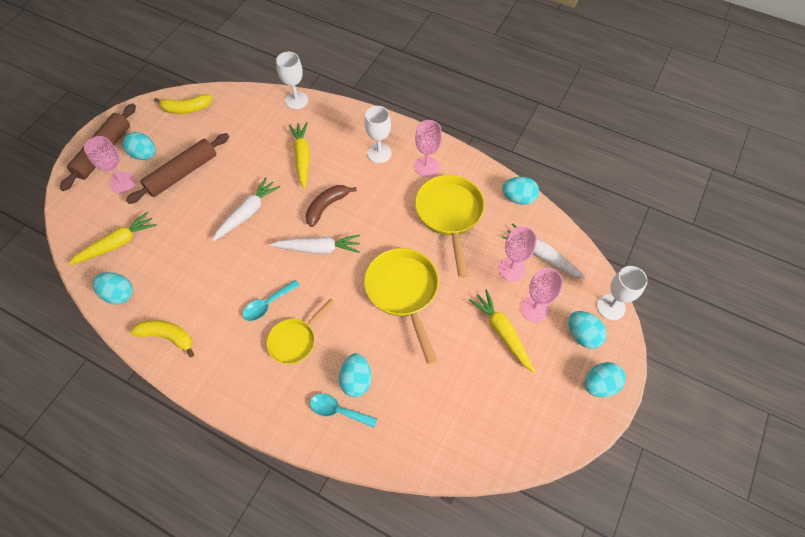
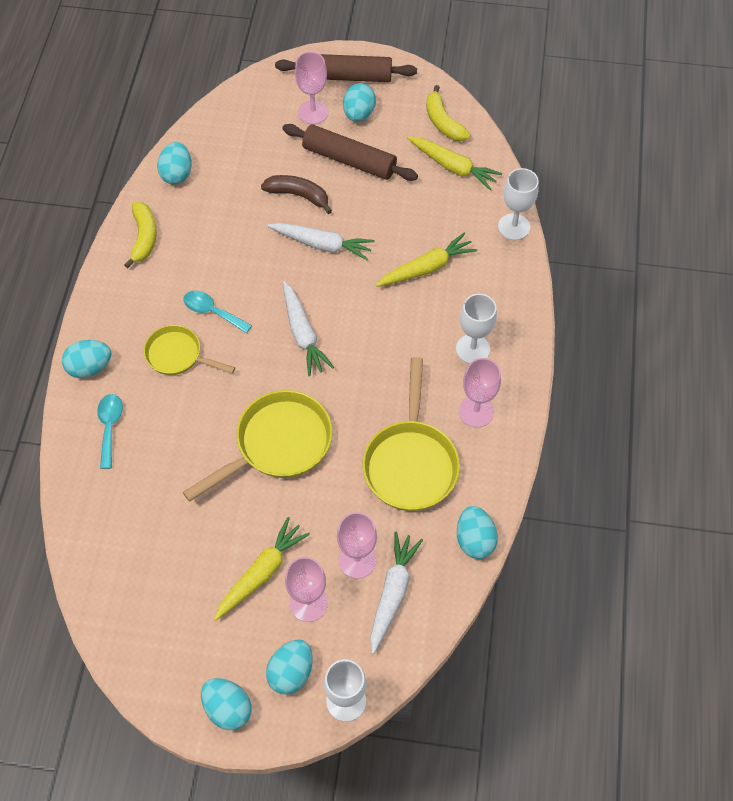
camera: 70 degrees right, 0 degrees up
yellow carrot [68,211,157,265] -> yellow carrot moved to [407,136,502,190]
brown banana [306,185,357,227] -> brown banana moved to [261,175,332,214]
turquoise egg [339,353,371,397] -> turquoise egg moved to [62,340,111,378]
yellow pan [415,175,485,278] -> yellow pan turned 120 degrees clockwise [362,357,460,511]

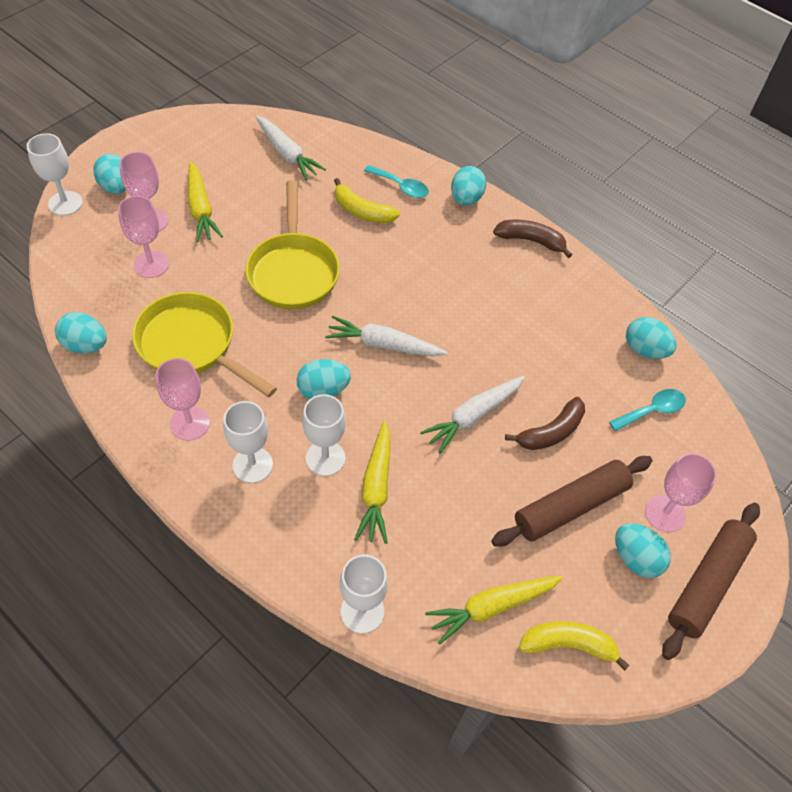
camera: 120 degrees right, 5 degrees down
yellow banana [124,202,157,268] -> yellow banana moved to [334,178,400,223]
yellow pan [144,325,235,375] -> none
turquoise spoon [184,291,252,333] -> turquoise spoon moved to [609,389,686,431]
turquoise egg [201,678,252,730] -> turquoise egg moved to [296,359,351,399]
white carrot [370,531,423,654] -> white carrot moved to [255,116,326,180]
none -> white goblet [302,394,346,476]
none -> brown banana [493,220,572,258]

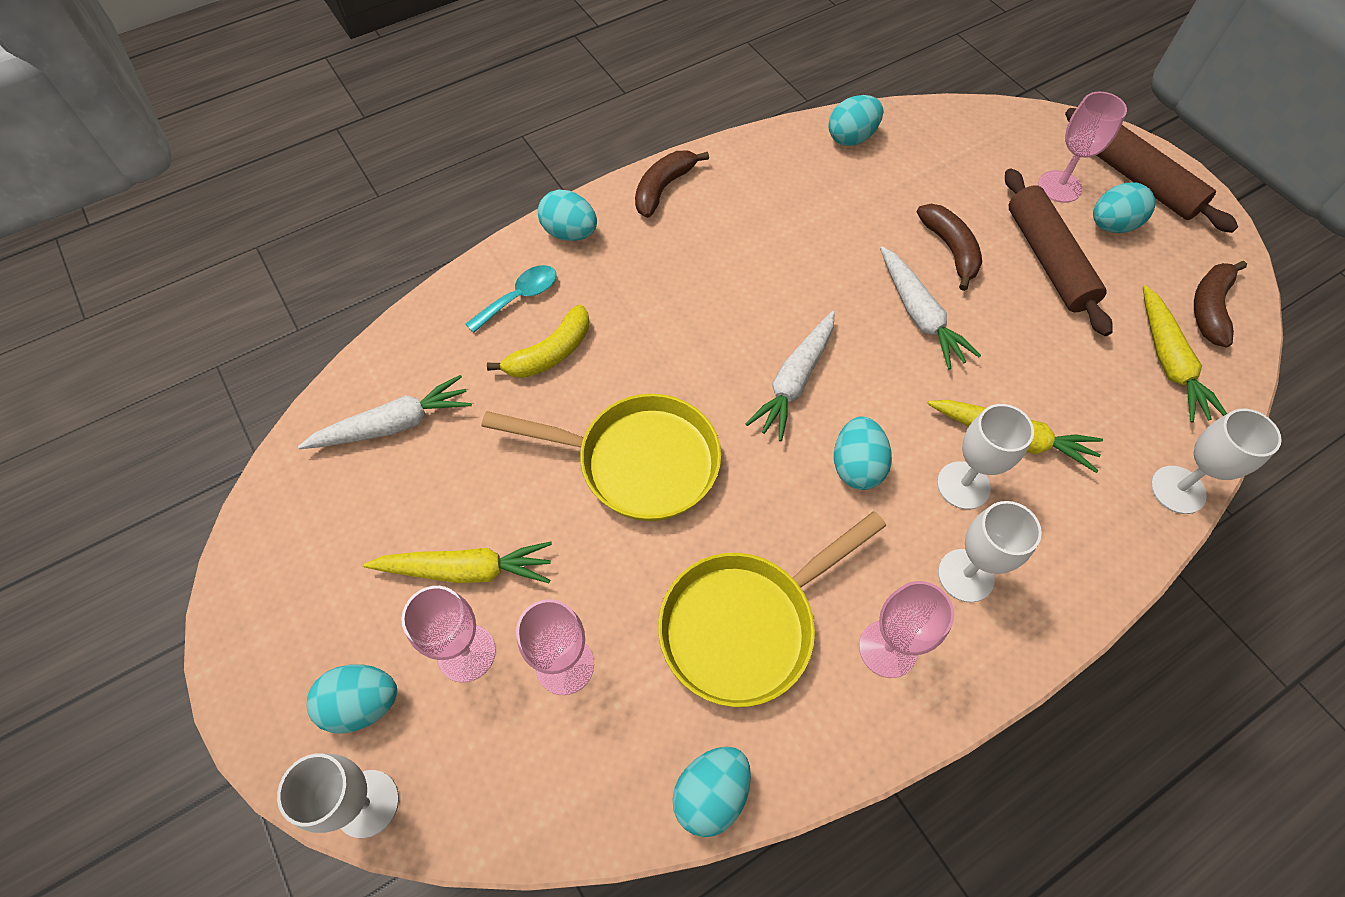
camera: 70 degrees left, 5 degrees up
yellow banana [519,621,630,671] -> brown banana [1194,261,1247,348]
turquoise spoon [609,389,686,431] -> none

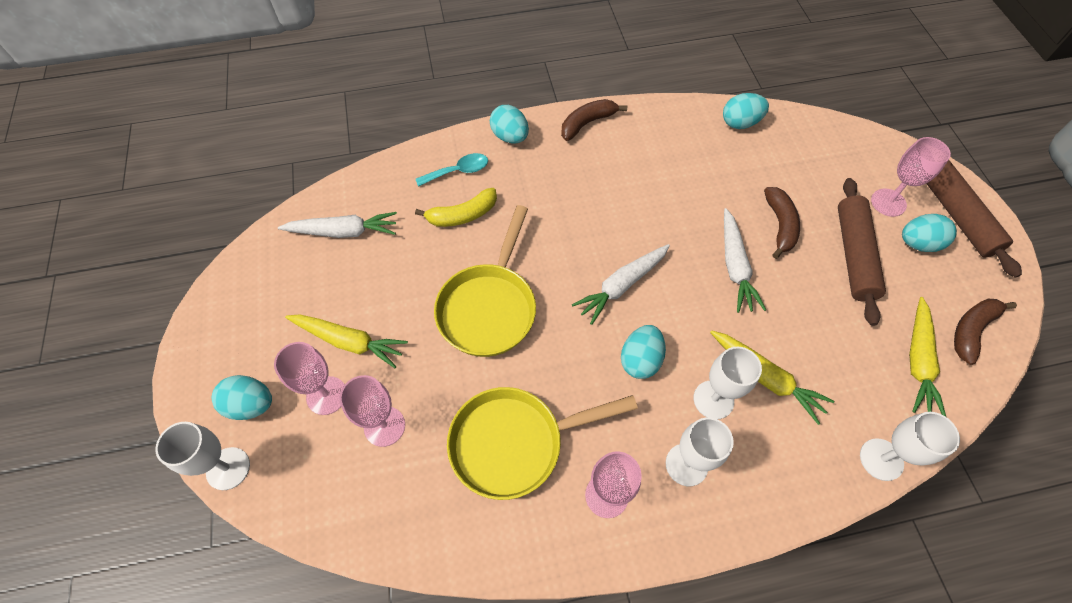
camera: 20 degrees right, 0 degrees up
yellow pan [481,394,721,521] -> yellow pan turned 75 degrees clockwise [434,205,536,357]
turquoise egg [672,746,751,837] -> none

